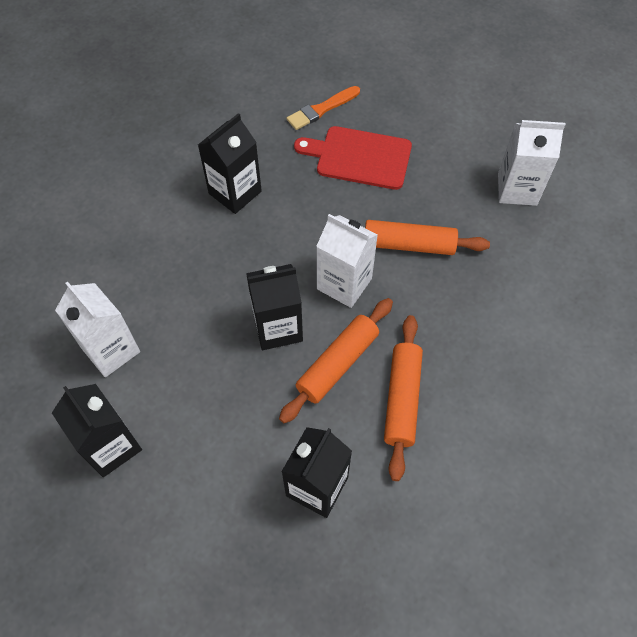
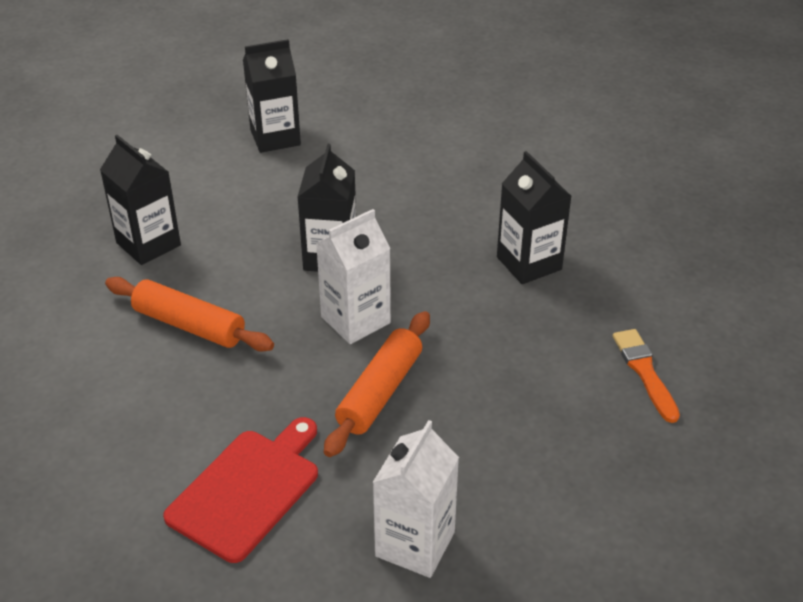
camera: 110 degrees right, 20 degrees down
white carton [55,281,140,377] -> none
orange rolling pin [279,298,393,423] -> none
red cutting board [294,126,412,190] -> red cutting board moved to [163,417,318,563]

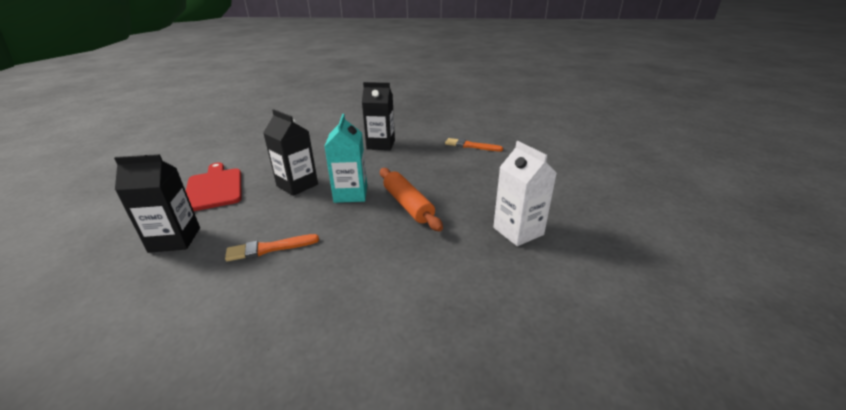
camera: 55 degrees left, 10 degrees down
orange rolling pin [105,277,274,352] -> orange brush [225,234,319,262]
red cutting board [163,417,318,563] -> red cutting board moved to [186,162,241,211]
black carton [243,39,301,153] -> none
white carton [316,209,391,344] -> turquoise carton [324,114,367,203]

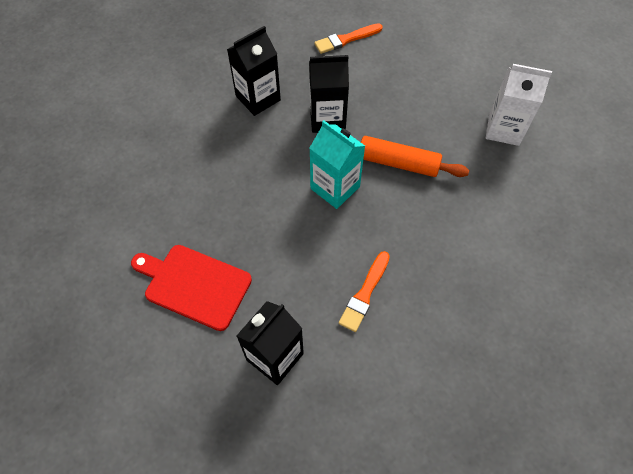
camera: 45 degrees left, 30 degrees up
black carton [263,110,318,196] -> black carton moved to [309,55,349,133]

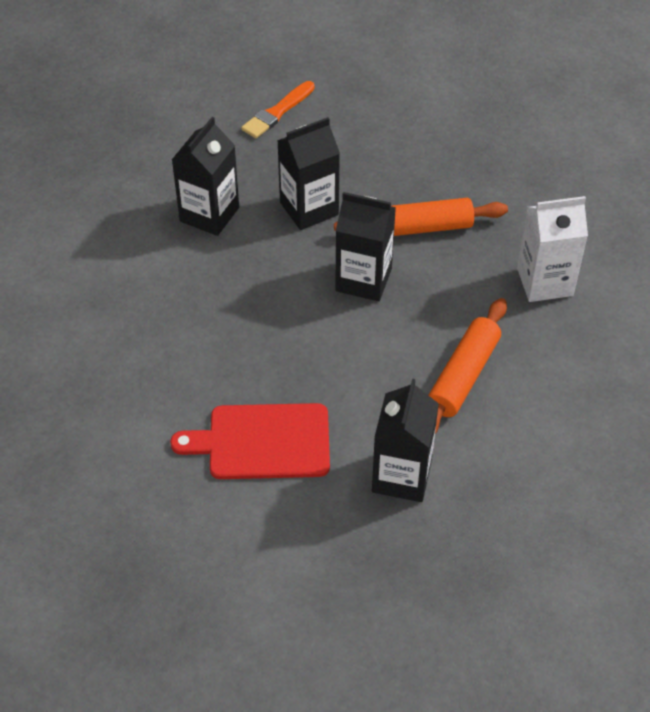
camera: 25 degrees left, 10 degrees down
turquoise carton [310,120,365,209] -> black carton [335,192,396,301]
orange brush [339,251,390,332] -> orange rolling pin [429,298,507,434]
white carton [486,64,552,146] -> white carton moved to [517,196,588,302]

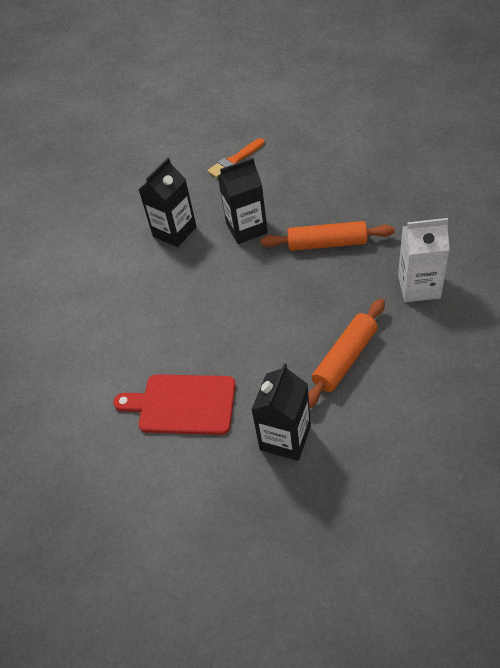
camera: 15 degrees right, 0 degrees up
black carton [335,192,396,301] -> none

